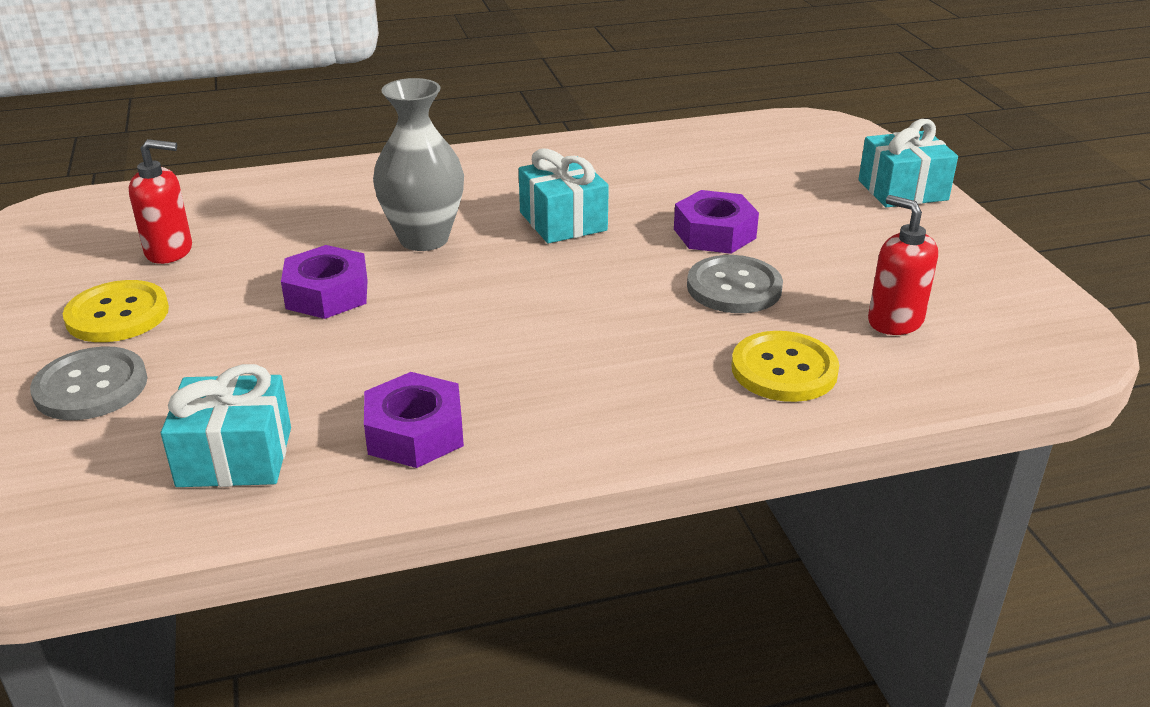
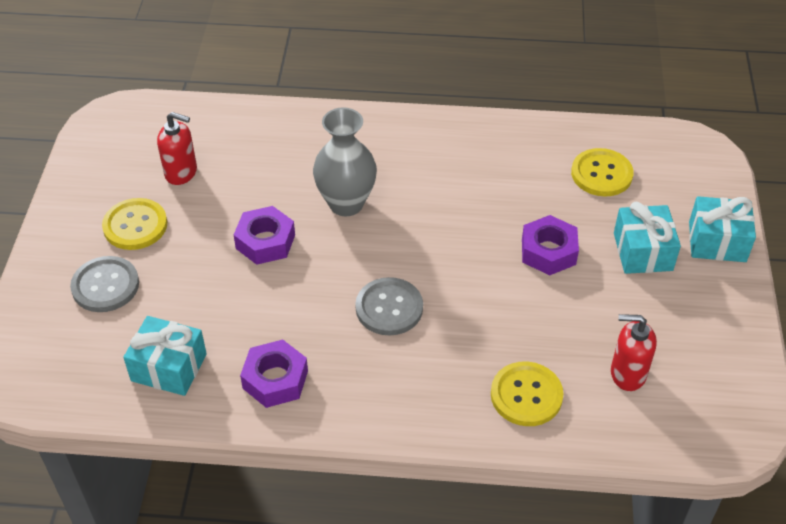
camera: 20 degrees right, 15 degrees up
turquoise gift [519,149,609,243] -> turquoise gift moved to [614,202,681,274]
grey button [687,255,783,313] -> grey button moved to [355,277,423,335]
red soap dispenser [868,195,938,335] -> red soap dispenser turned 60 degrees counterclockwise [611,314,657,391]
none -> yellow button [571,148,633,197]

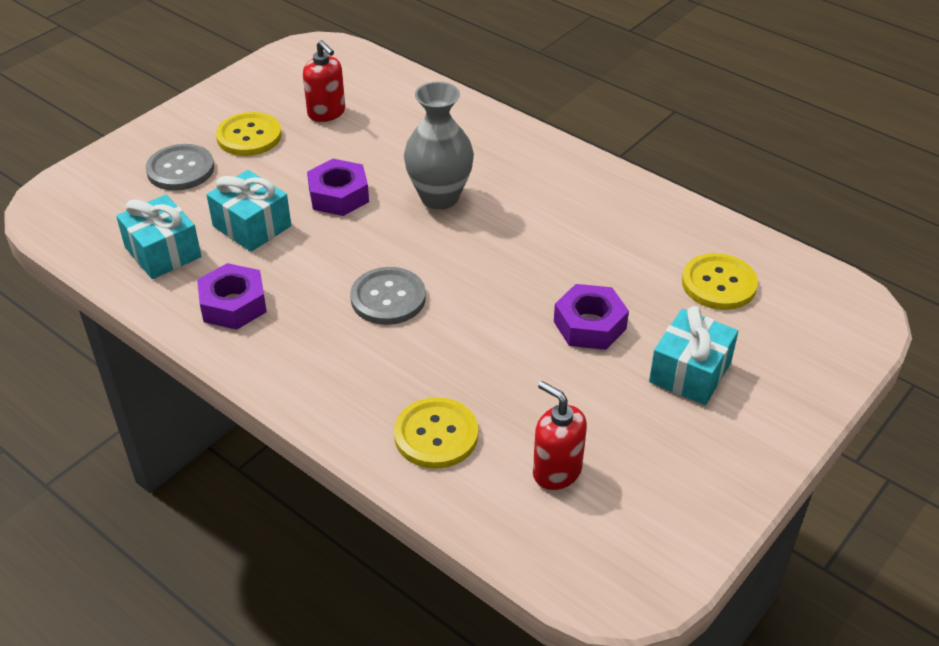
camera: 35 degrees right, 5 degrees down
turquoise gift [689,196,756,262] -> turquoise gift moved to [207,170,291,252]

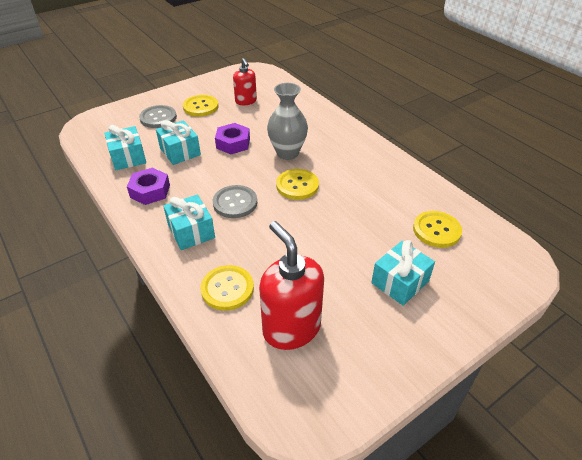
camera: 15 degrees right, 0 degrees up
red soap dispenser [533,381,587,490] -> red soap dispenser [259,221,324,350], size x1.69
purple nut [554,284,629,350] -> none
none -> turquoise gift [163,194,215,250]
none -> yellow button [276,169,319,200]

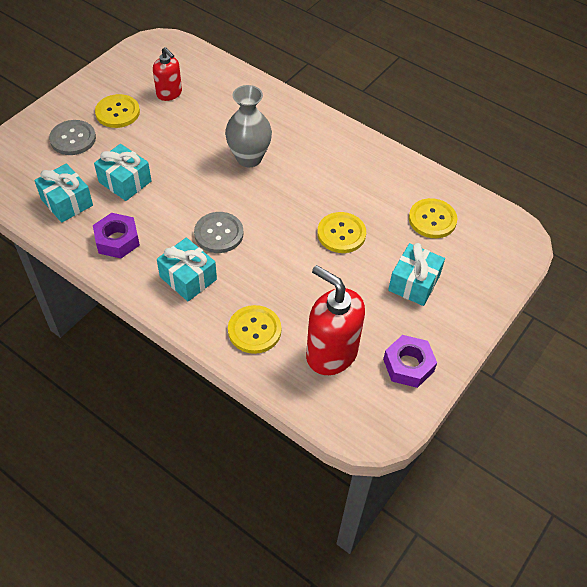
camera: 20 degrees left, 10 degrees up
purple nut [215,123,250,154] -> purple nut moved to [383,335,437,388]
yellow button [276,169,319,200] -> yellow button moved to [317,212,366,253]

